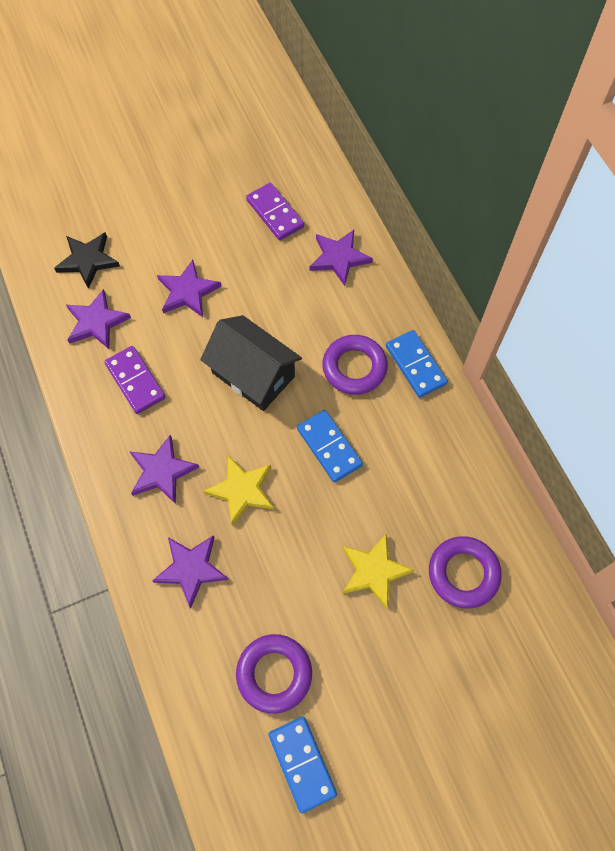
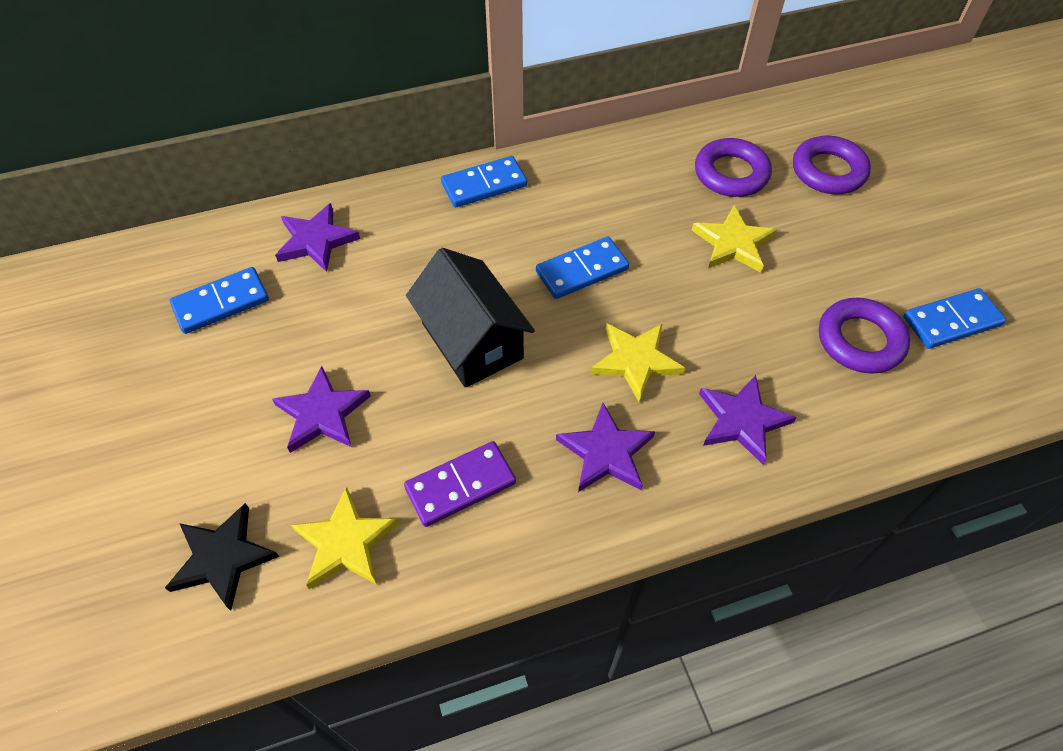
camera: 85 degrees left, 10 degrees down
purple star [66,289,131,349] -> yellow star [291,487,399,589]
black house [200,315,302,411] -> black house turned 75 degrees counterclockwise [406,248,535,388]
purple domino [246,183,304,240] -> blue domino [170,267,269,334]
purple ring [322,335,388,395] -> purple ring moved to [793,136,871,194]

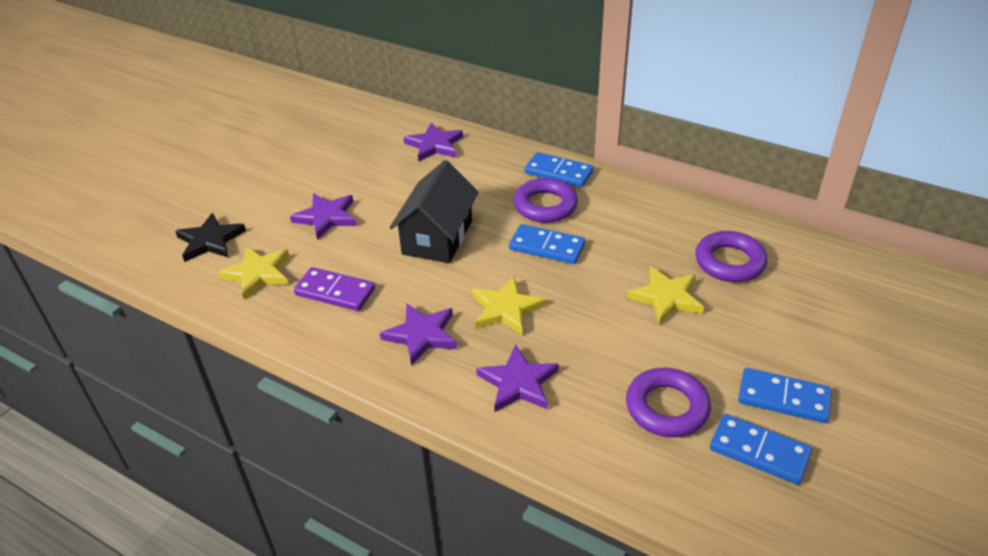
camera: 50 degrees right, 15 degrees down
blue domino [170,267,269,334] -> blue domino moved to [738,368,831,423]
purple ring [793,136,871,194] -> purple ring moved to [514,178,578,223]

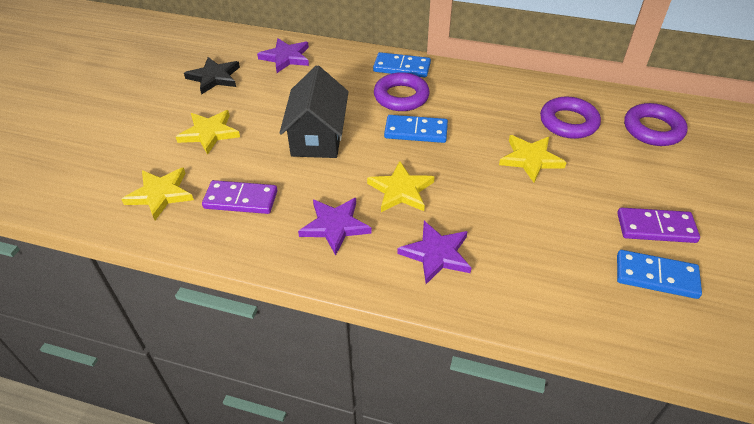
camera: 15 degrees left, 5 degrees up
black star [175,213,246,262] -> black star moved to [184,57,240,95]
purple star [290,193,356,240] -> yellow star [176,110,240,155]
purple ring [626,368,711,437] -> purple ring moved to [624,103,688,146]
blue domino [738,368,831,423] -> purple domino [617,207,700,243]

